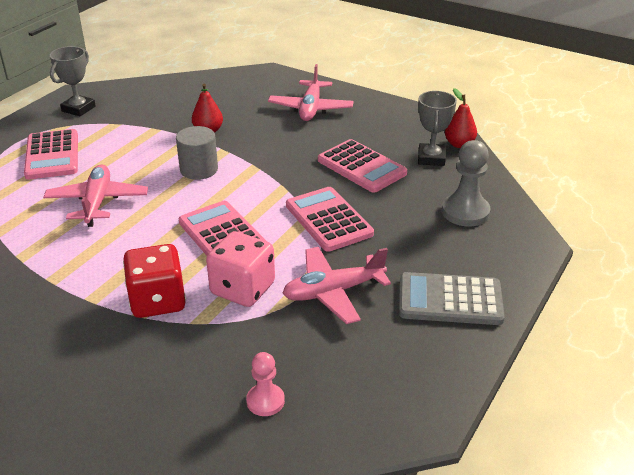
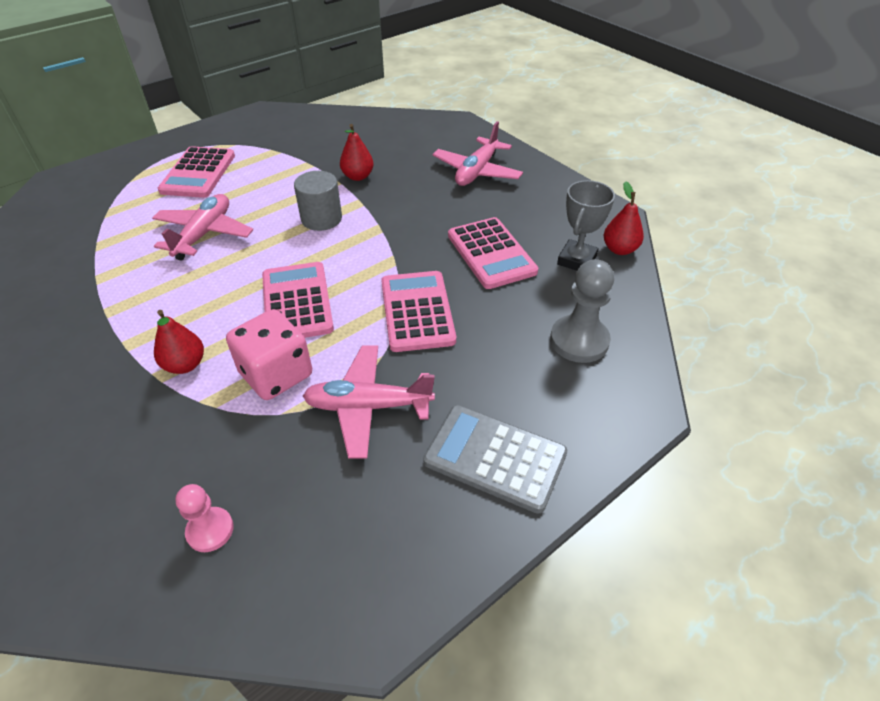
camera: 20 degrees right, 10 degrees up
grey trophy [50,46,96,116] -> none
red dice [123,244,186,318] -> red pear [154,310,204,374]

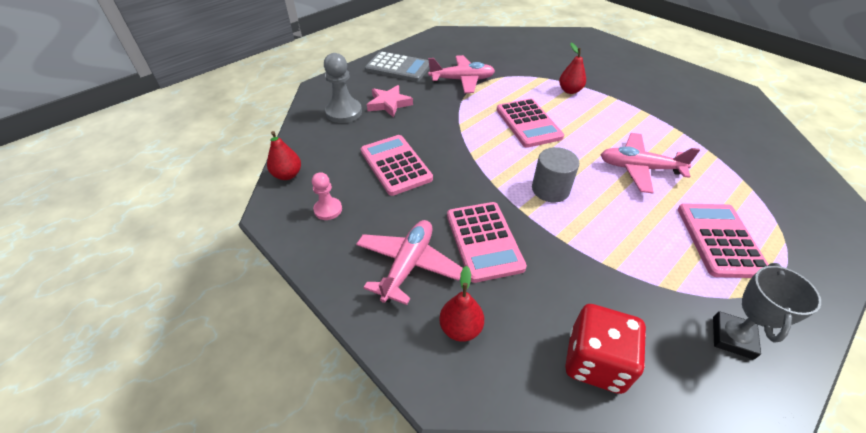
camera: 175 degrees right, 0 degrees up
pink plane [152,194,253,261] -> pink plane turned 90 degrees clockwise [601,133,700,194]
pink pawn [176,484,234,552] -> pink pawn moved to [312,172,342,220]
pink dice [226,309,312,400] -> none
red pear [340,124,374,181] -> red pear moved to [439,266,484,342]
pink calculator [381,271,456,352] -> pink calculator moved to [447,202,527,283]
grey trophy [557,180,615,271] -> grey trophy moved to [713,263,821,360]
none -> pink star [367,85,413,118]
none -> red dice [565,304,646,394]

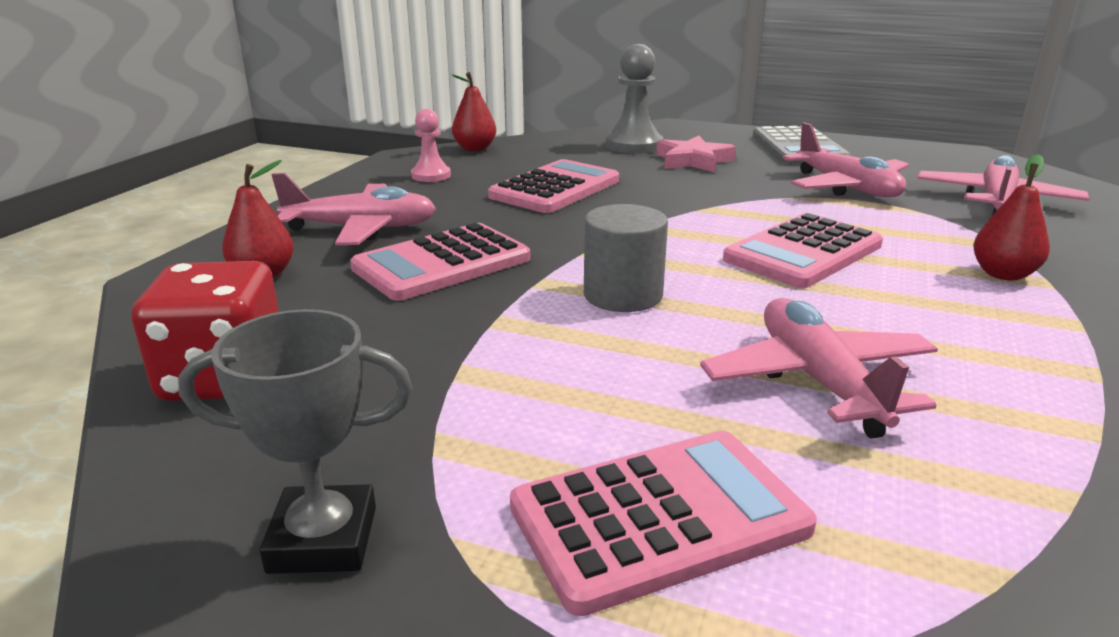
camera: 65 degrees right, 20 degrees down
none -> pink plane [917,155,1089,214]

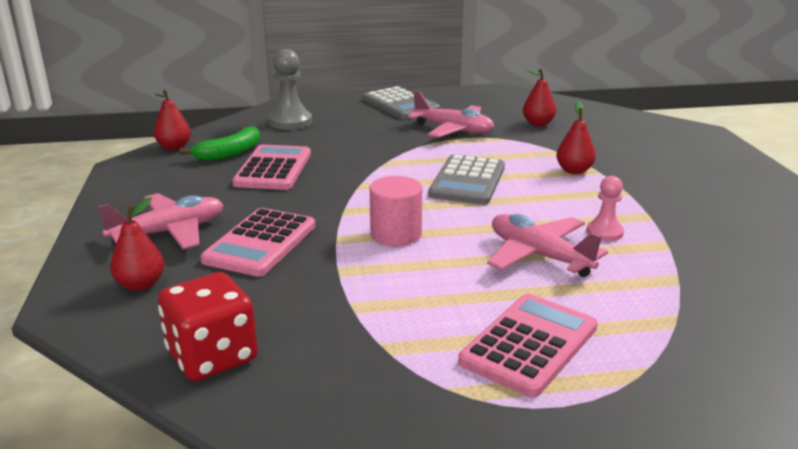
camera: 30 degrees left, 0 degrees up
grey trophy [178,309,412,574] -> none
pink pawn [411,109,451,182] -> pink pawn moved to [587,176,624,241]
grey cylinder [584,204,668,312] -> pink cylinder [370,176,422,246]
pink star [656,136,736,173] -> none
pink calculator [723,213,883,288] -> grey calculator [428,154,505,205]
pink plane [917,155,1089,214] -> red pear [523,69,556,126]
none -> green banana [180,126,260,161]

